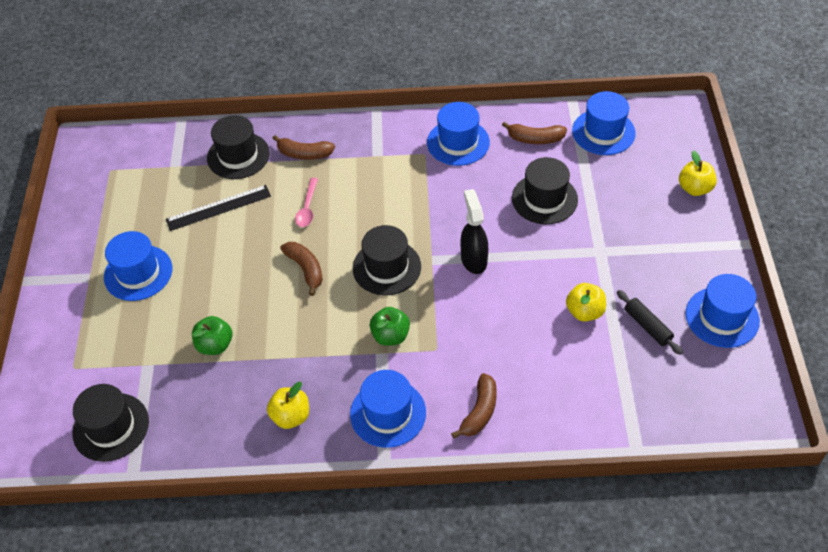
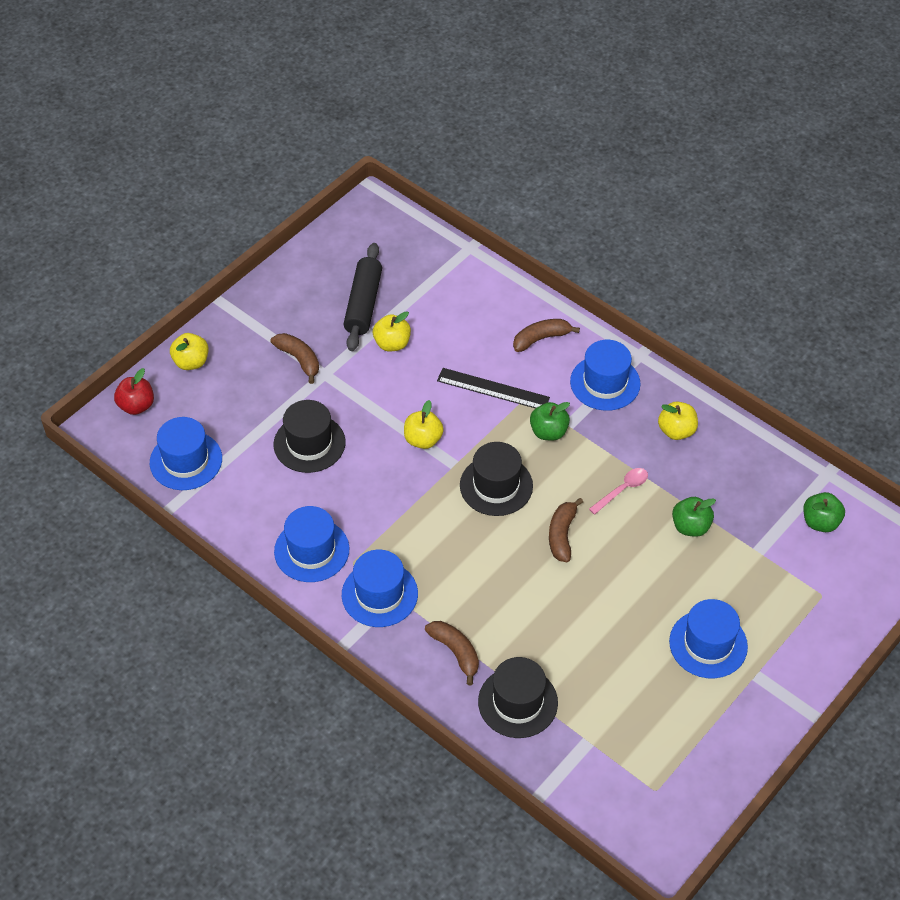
camera: 140 degrees left, 0 degrees up
black hat [72,384,149,462] -> green apple [803,492,845,532]
black ruler [166,185,271,231] -> black ruler moved to [437,368,550,408]
pink spoon [295,178,318,227] -> pink spoon moved to [589,468,648,515]
black spray bottle [461,189,488,274] -> yellow apple [404,400,444,449]
brown banana [502,121,567,144] -> brown banana moved to [271,333,319,384]
black rolling pin [617,290,683,355] -> black rolling pin [343,243,382,351], size x1.63
blue hat [686,274,760,348] -> blue hat moved to [342,550,418,627]
none -> red apple [114,368,154,415]

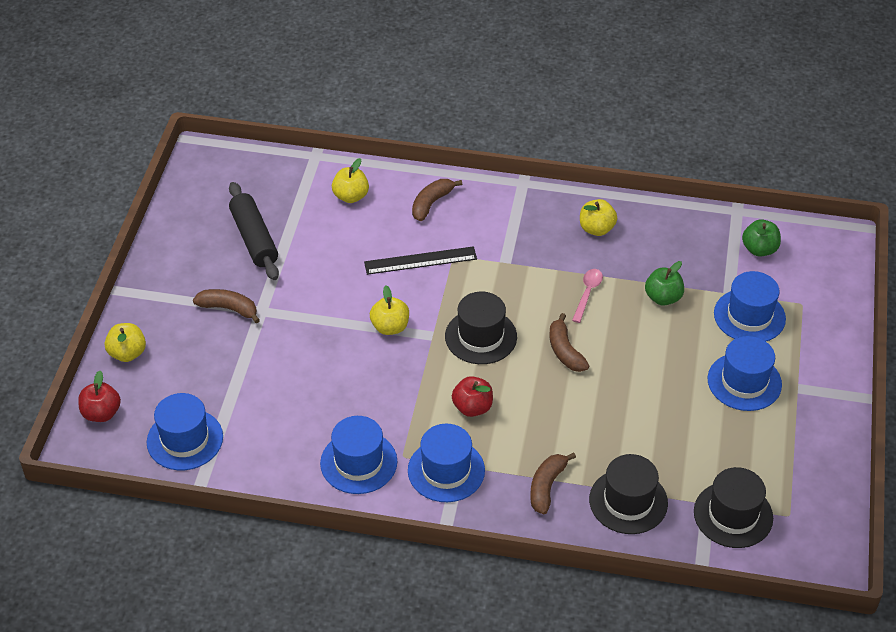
camera: 30 degrees left, 5 degrees down
black hat [274,400,345,473] -> black hat moved to [694,467,773,548]
yellow apple [373,311,411,351] -> yellow apple moved to [332,158,369,203]
brown banana [425,621,479,685] -> brown banana turned 90 degrees counterclockwise [530,452,576,514]
green apple [530,402,570,441] -> none
blue hat [570,340,640,411] -> blue hat moved to [714,271,786,341]
none -> red apple [452,376,493,417]

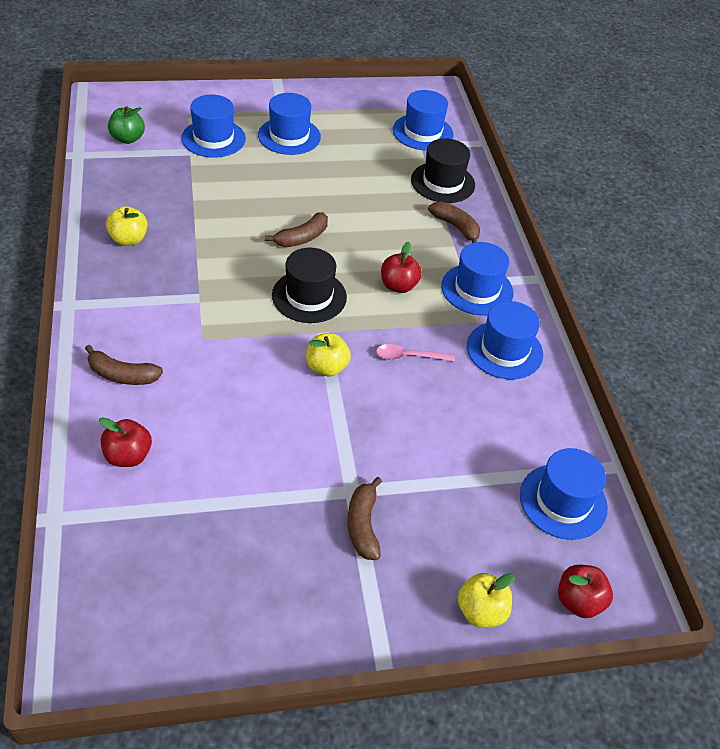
camera: 115 degrees left, 0 degrees up
black rolling pin [229,182,279,280] -> none
yellow apple [332,158,369,203] -> red apple [99,417,152,467]
black ruler [364,246,477,275] -> none
brown banana [530,452,576,514] -> brown banana turned 135 degrees counterclockwise [428,202,480,243]
pink spoon [572,269,603,323] -> pink spoon moved to [376,344,455,361]
green apple [645,261,684,306] -> none
black hat [694,467,773,548] -> blue hat [393,90,453,151]

